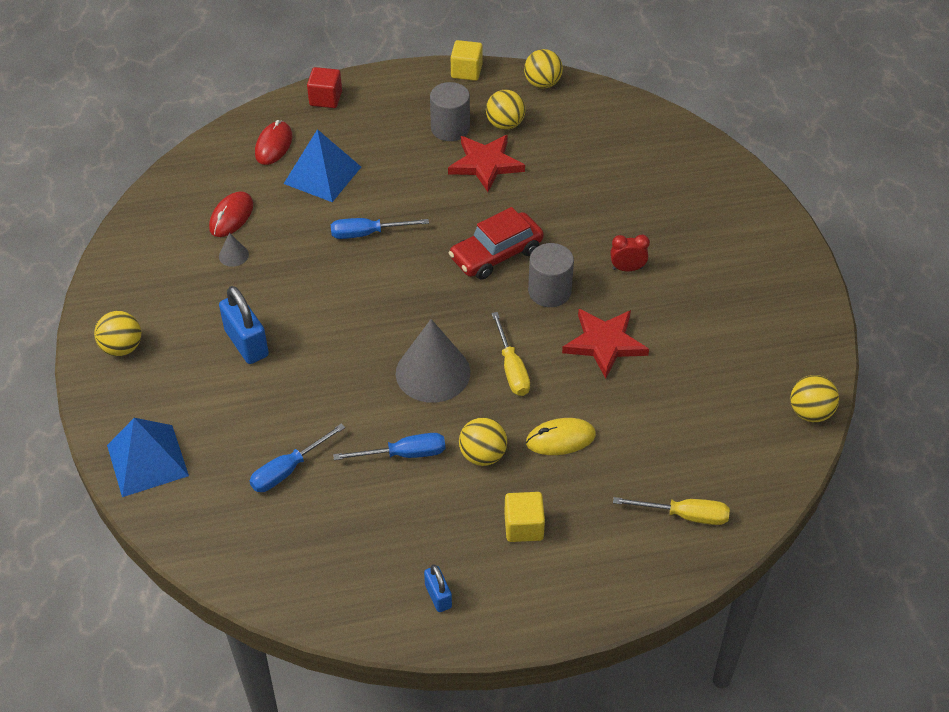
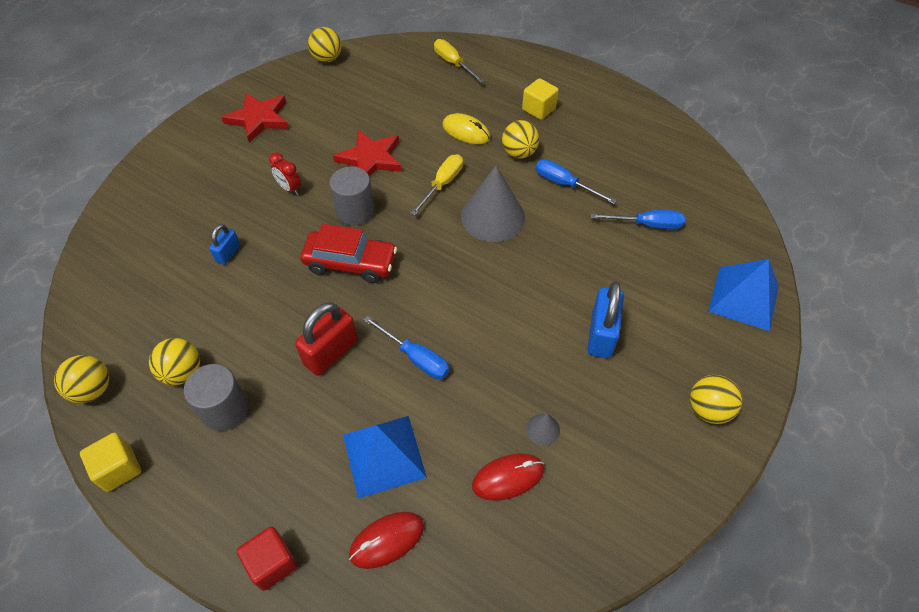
camera: 135 degrees left, 5 degrees up
blue padlock [424,564,452,612] -> blue padlock moved to [209,224,240,265]
red star [448,135,525,192] -> red star moved to [221,93,289,143]
none -> red padlock [295,302,358,376]

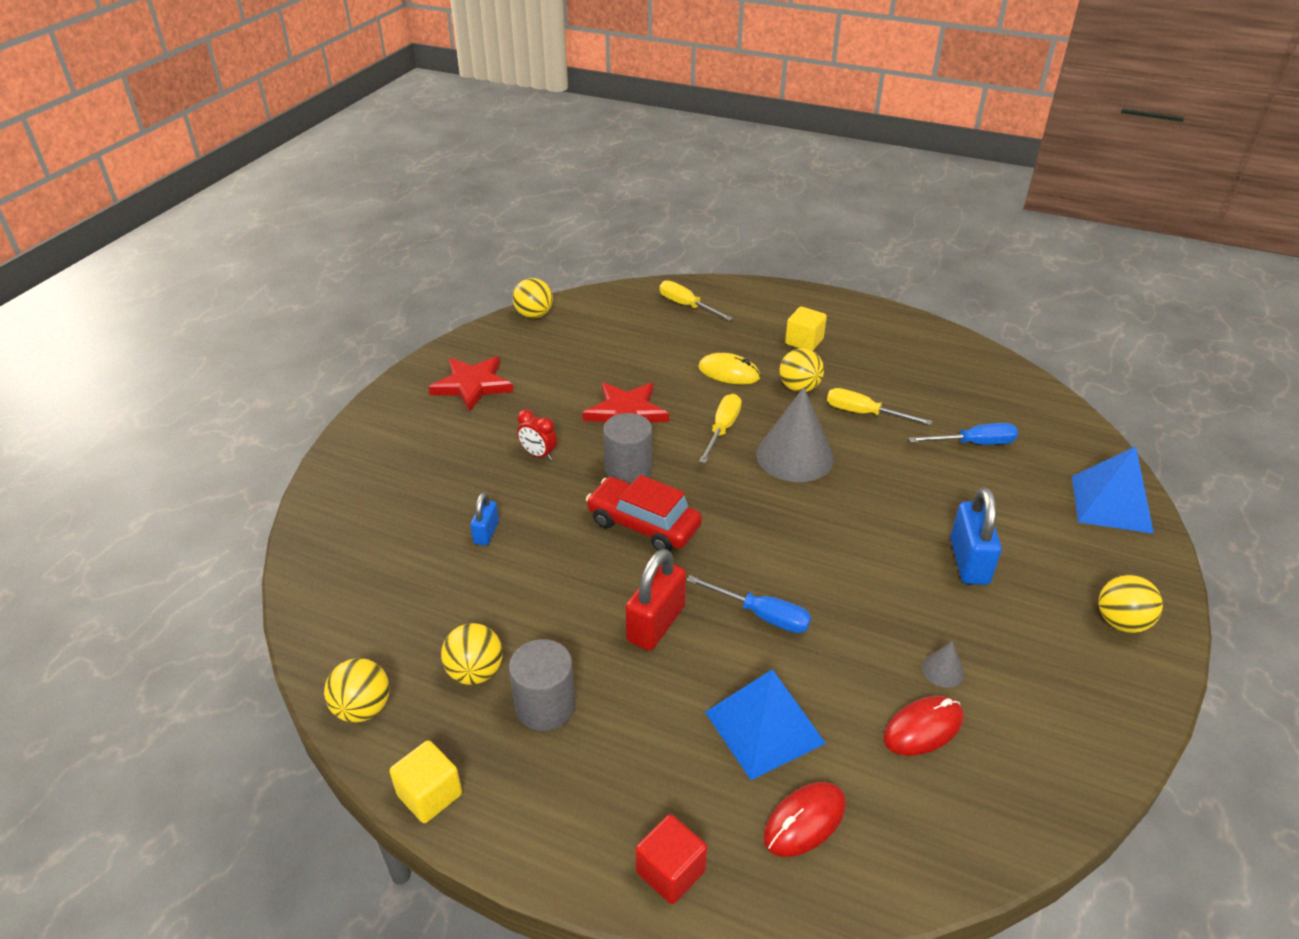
camera: 10 degrees left, 15 degrees down
red car [300,224,397,283] -> red car turned 150 degrees counterclockwise [586,475,702,551]
blue screwdriver [536,159,617,204] -> yellow screwdriver [827,388,933,425]

